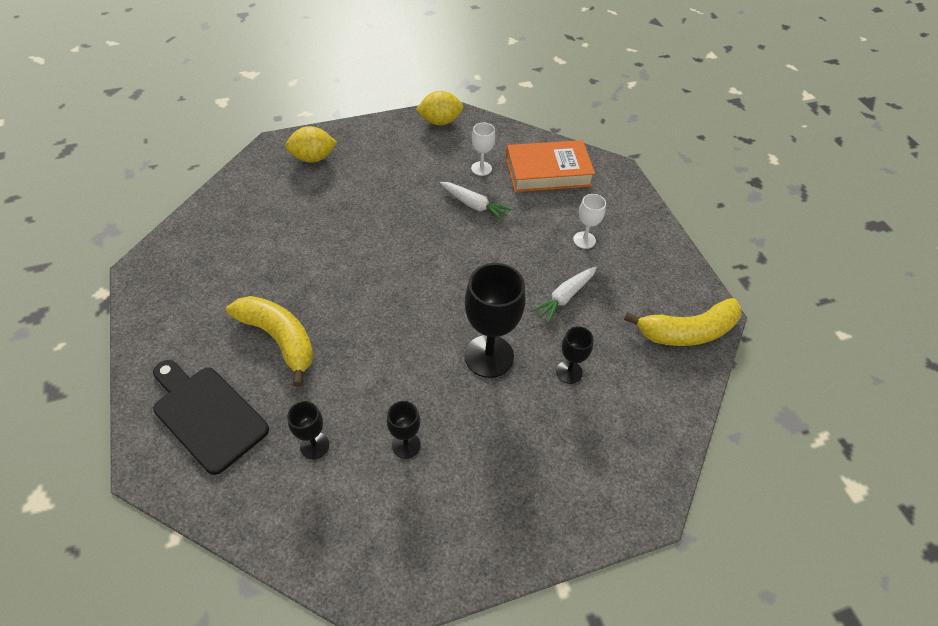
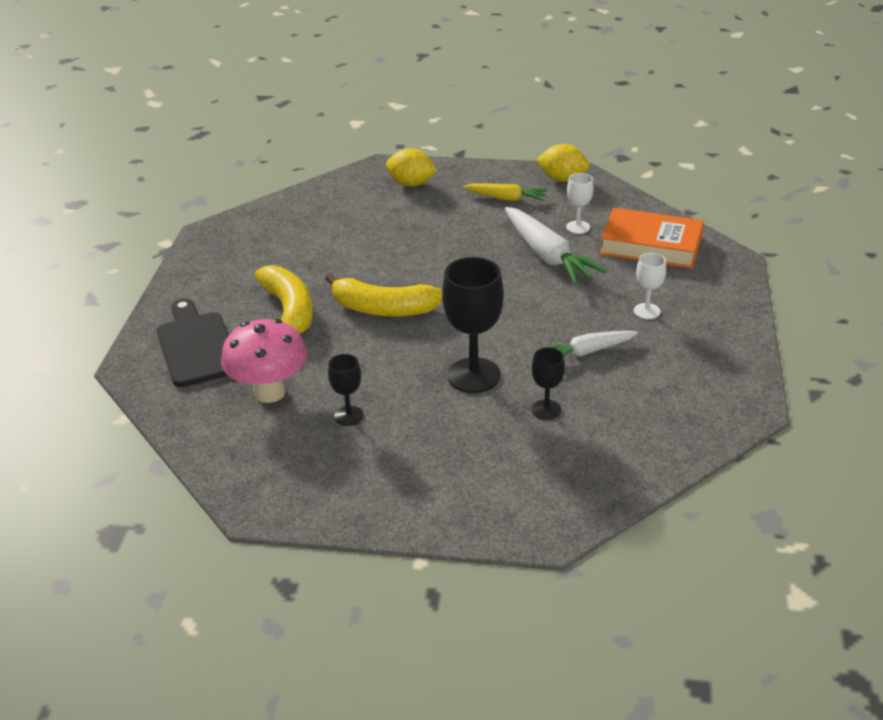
camera: 30 degrees right, 15 degrees down
black goblet [287,401,329,459] -> pink mushroom [221,319,307,403]
white carrot [440,182,513,222] -> white carrot [505,207,607,284], size x1.66
yellow banana [624,298,742,346] -> yellow banana moved to [325,273,442,317]
none -> yellow carrot [463,183,548,201]

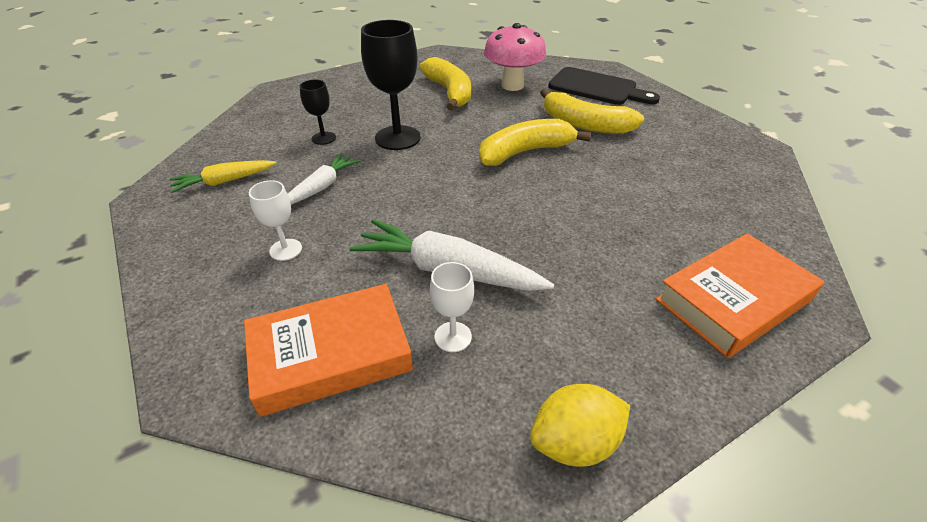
camera: 140 degrees right, 5 degrees up
black goblet [328,354,364,426] -> yellow banana [419,57,471,111]
yellow lemon [386,148,437,186] -> orange book [656,233,824,358]
yellow carrot [463,183,548,201] -> yellow carrot moved to [169,160,276,193]

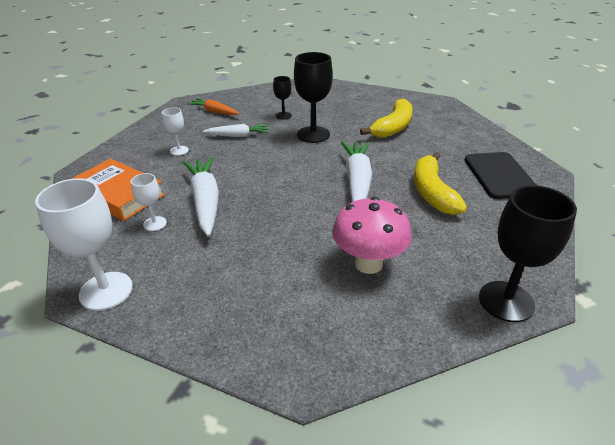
camera: 55 degrees right, 5 degrees down
yellow carrot [169,160,276,193] -> orange carrot [187,98,239,115]
yellow banana [479,119,591,166] -> white carrot [341,142,372,202]
pink mushroom [484,23,546,91] -> pink mushroom moved to [332,197,412,274]
yellow lemon [530,384,630,467] -> white goblet [35,178,133,311]
orange book [656,233,824,358] -> none
none -> black goblet [479,185,577,322]

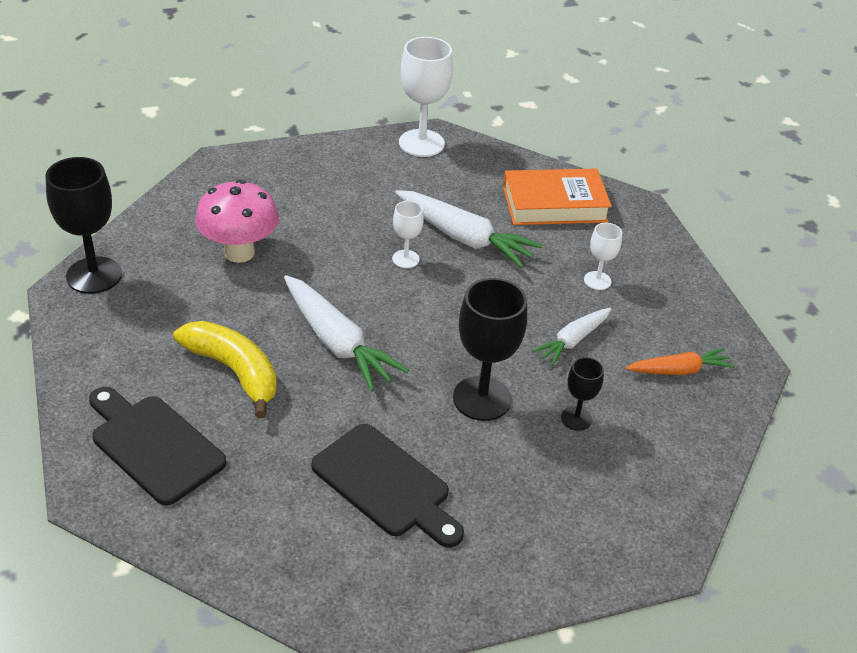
camera: 135 degrees right, 5 degrees up
white goblet [131,173,167,231] -> white goblet moved to [392,201,424,268]
yellow banana [360,99,412,138] -> black cutting board [311,424,464,548]

